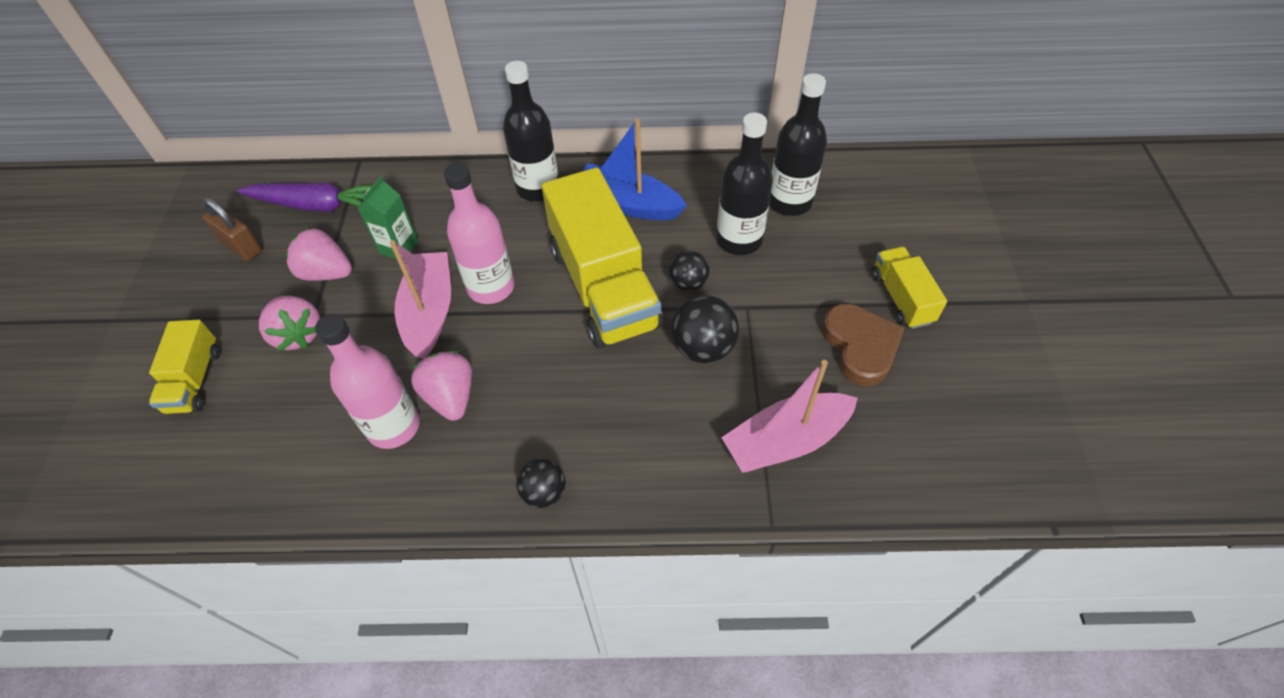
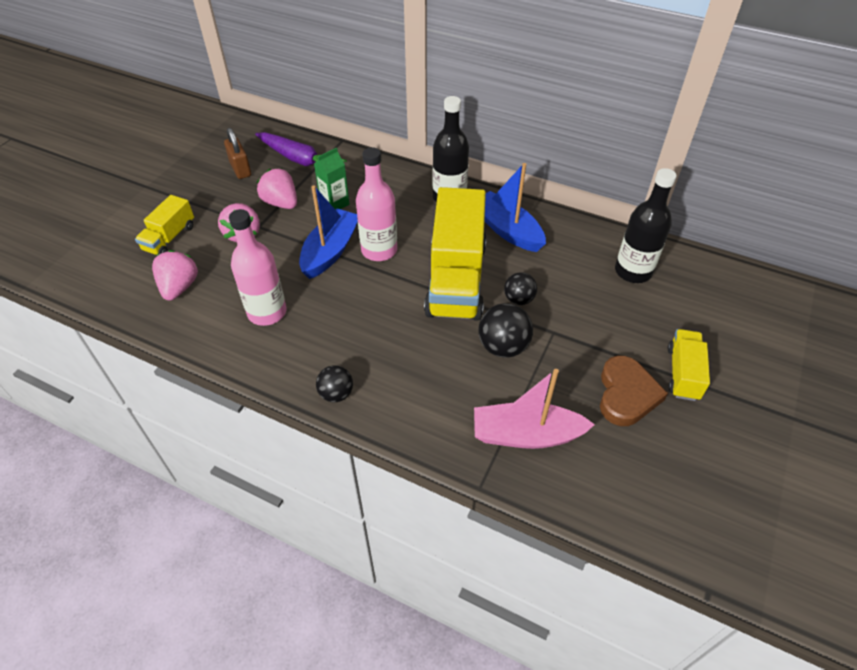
camera: 25 degrees right, 5 degrees down
pink boat [390,240,451,359] -> blue boat [299,185,358,279]
pink strawberry [411,351,472,421] -> pink strawberry moved to [152,250,198,301]
black bottle [717,113,773,255] -> none

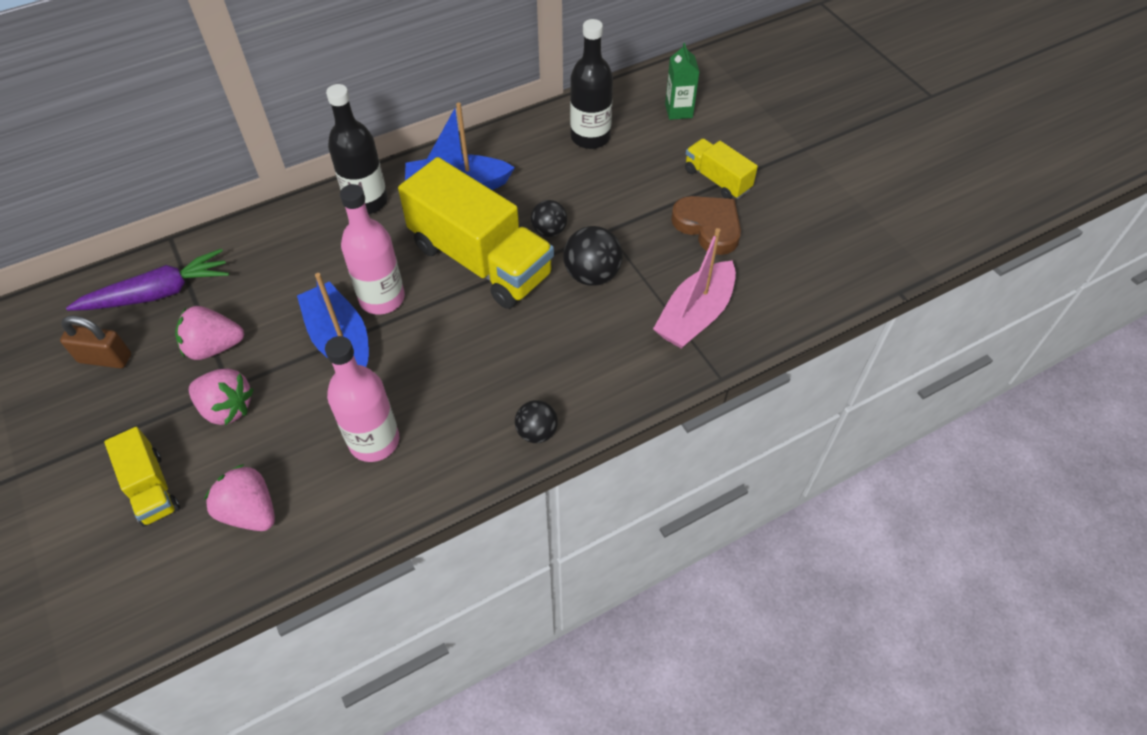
camera: 55 degrees left, 5 degrees up
green carton [314,148,349,210] -> green carton moved to [665,43,699,120]

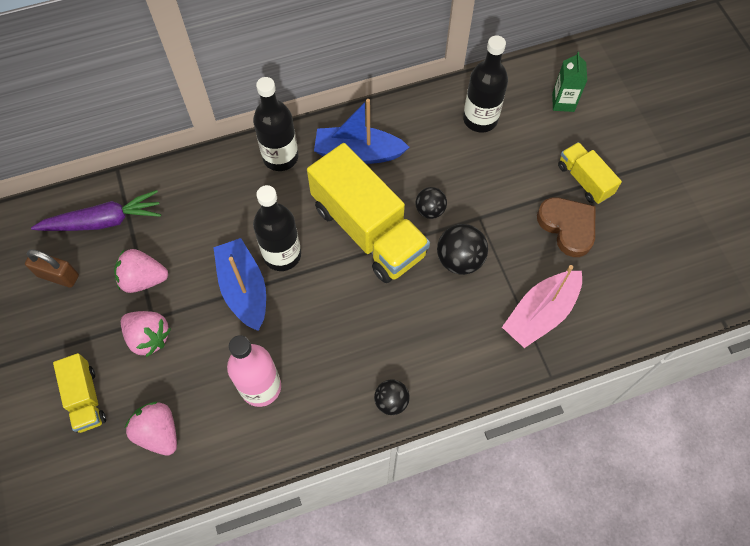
camera: 10 degrees right, 10 degrees up
pink bottle [340,184,405,315] -> black bottle [253,185,301,271]

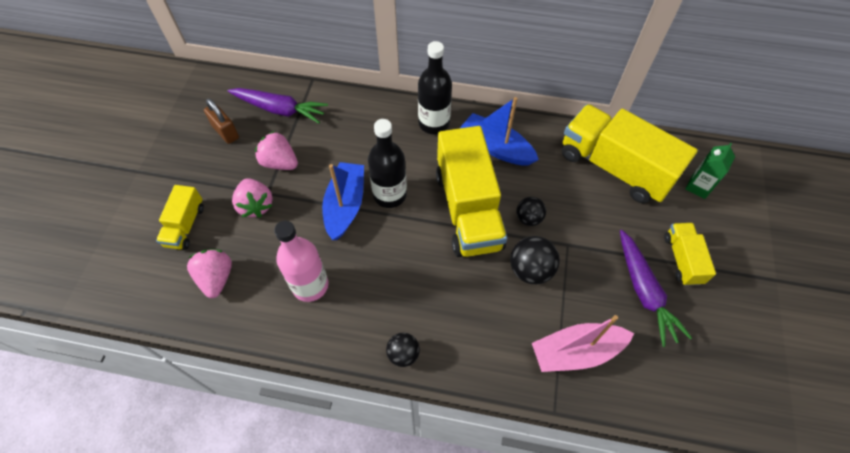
camera: 30 degrees right, 5 degrees down
black bottle [463,35,508,132] -> yellow truck [562,104,698,203]
brown heart [537,197,595,257] -> purple carrot [620,230,692,347]

